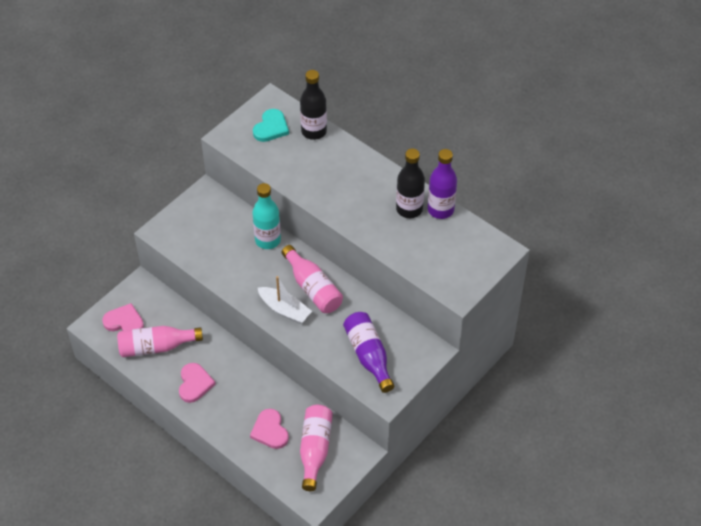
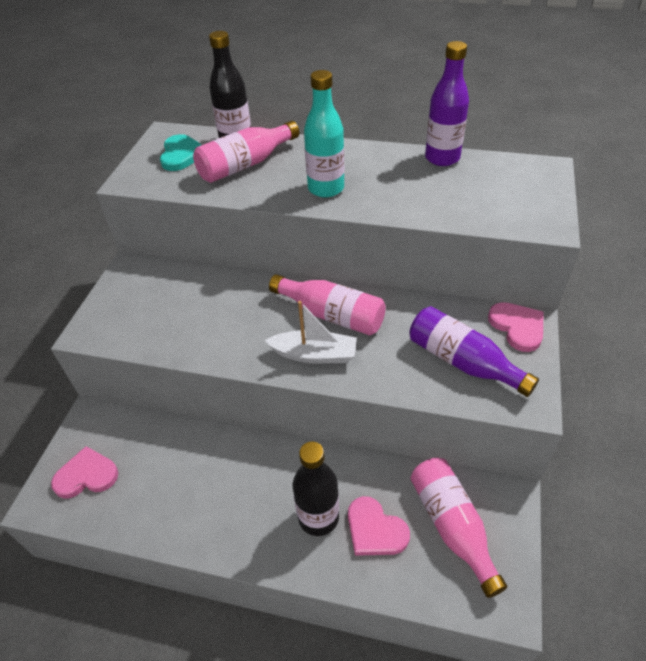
camera: 25 degrees left, 5 degrees down
pink bottle [117,326,203,357] -> pink bottle moved to [193,121,299,183]
pink heart [179,363,216,403] -> pink heart moved to [488,302,543,352]
turquoise bottle [252,183,281,249] -> turquoise bottle moved to [304,70,344,198]
black bottle [396,148,425,218] -> black bottle moved to [293,441,339,536]

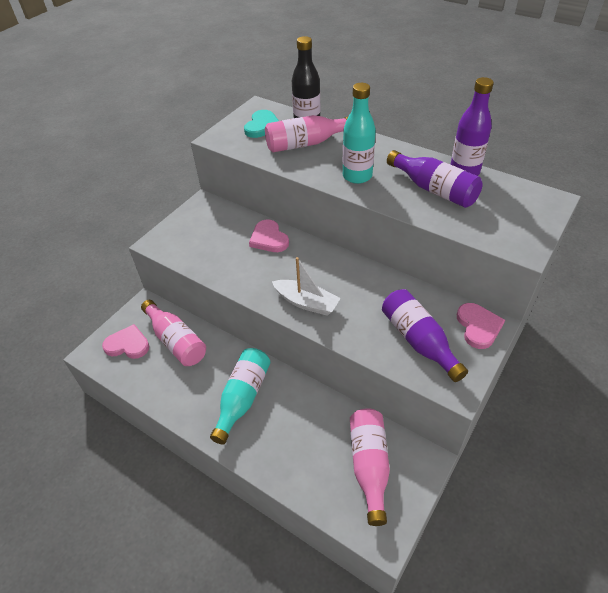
camera: 20 degrees right, 0 degrees up
pink bottle [269,274,386,336] -> pink bottle moved to [141,300,206,366]
black bottle [293,441,339,536] -> none
pink heart [348,496,410,556] -> pink heart moved to [249,220,289,252]
none -> turquoise bottle [210,348,271,445]
none -> purple bottle [387,150,483,208]

